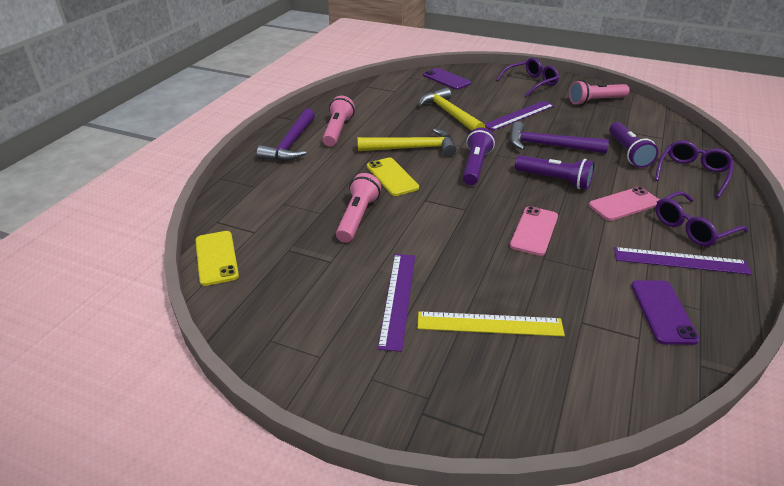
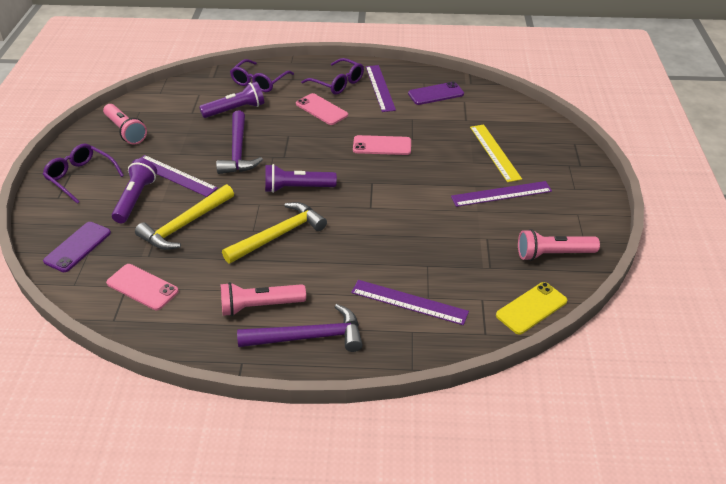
camera: 110 degrees left, 5 degrees up
pink flashlight [336,173,381,243] -> pink flashlight moved to [518,229,600,261]
yellow hammer [358,128,456,157] -> yellow hammer turned 75 degrees clockwise [222,202,327,264]
yellow phone [367,157,419,196] -> none
purple flashlight [515,155,595,190] -> purple flashlight moved to [112,159,157,223]
purple glasses [655,140,734,198] -> purple glasses turned 75 degrees counterclockwise [230,59,294,92]
none -> pink phone [106,264,179,310]
none -> purple ruler [351,280,469,325]

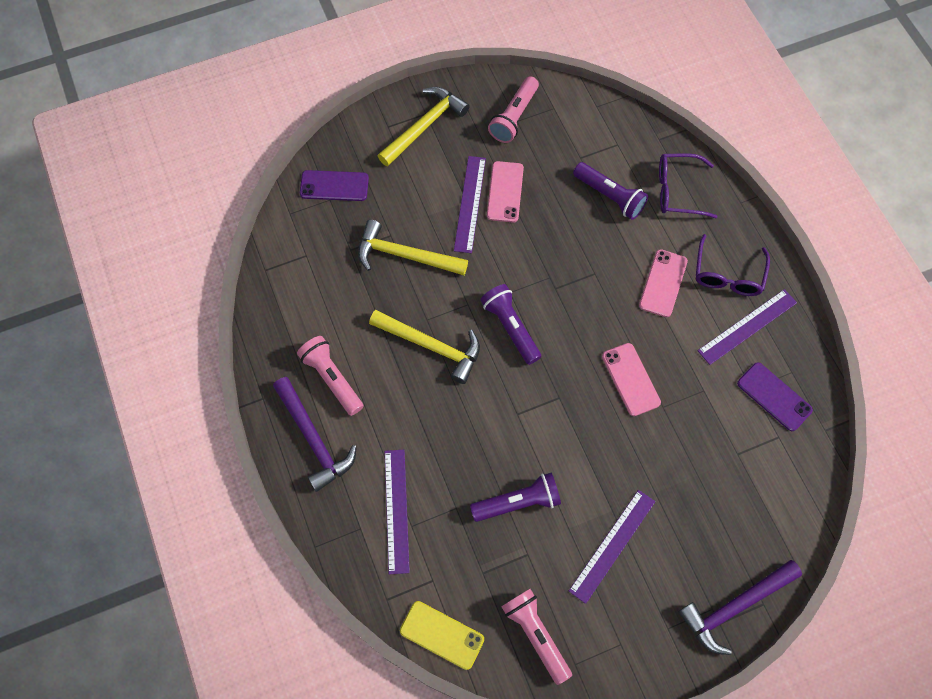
camera: 65 degrees right, 25 degrees up
purple glasses [43,144,124,204] -> yellow hammer [378,87,470,166]
pink phone [106,264,179,310] -> pink phone moved to [487,161,524,223]
purple flashlight [112,159,157,223] -> purple flashlight moved to [470,473,561,522]
purple hammer [216,111,263,174] -> purple hammer moved to [678,560,802,655]
purple ruler [451,181,552,207] -> purple ruler turned 75 degrees clockwise [569,490,655,604]
yellow ruler [470,124,522,182] -> none

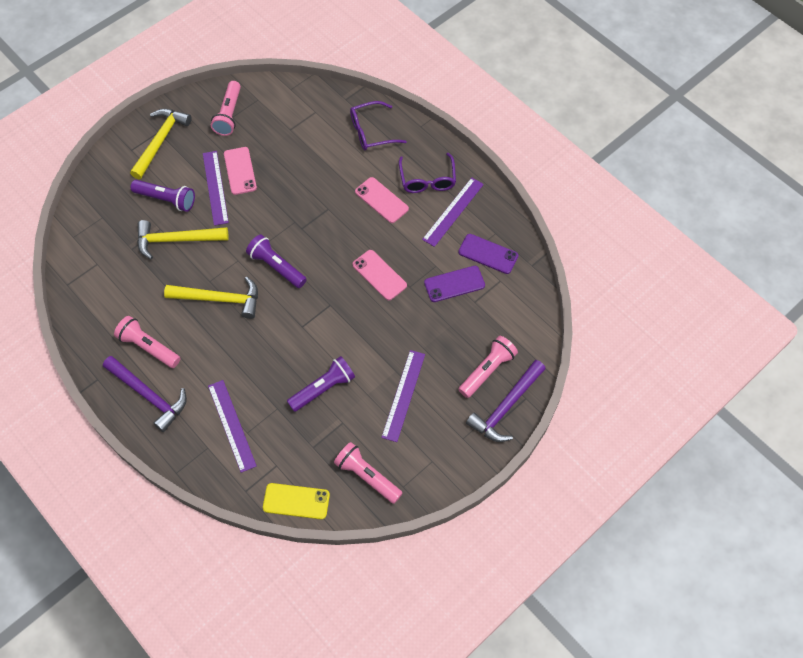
camera: 20 degrees left, 5 degrees down
purple phone [300,170,369,201] -> purple phone moved to [424,266,485,302]
purple flashlight [573,162,648,220] -> purple flashlight moved to [131,180,195,212]
pink phone [639,249,688,317] -> pink phone turned 45 degrees counterclockwise [355,177,409,223]
none -> pink flashlight [458,336,518,398]

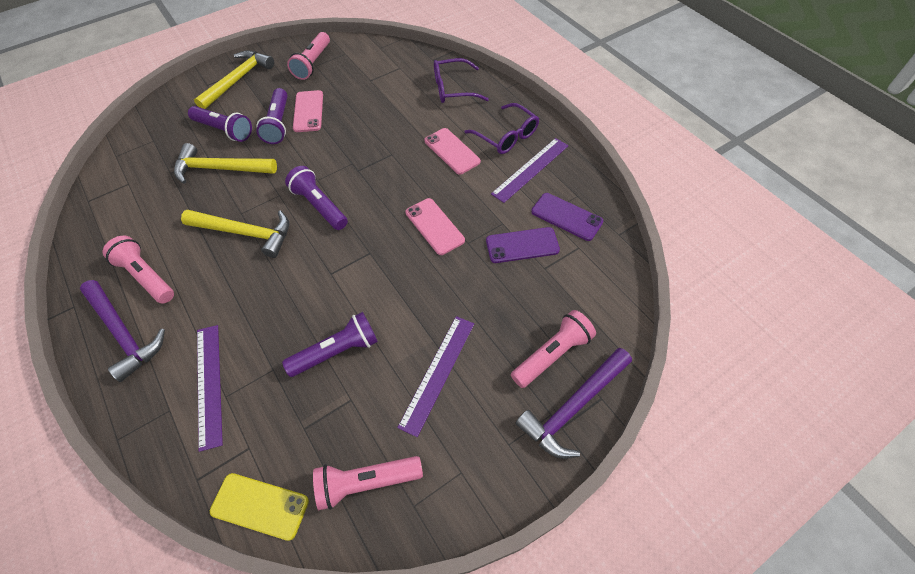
camera: 10 degrees right, 5 degrees down
purple ruler [203,151,229,226] -> purple flashlight [256,88,288,144]
pink flashlight [334,442,403,504] -> pink flashlight turned 60 degrees counterclockwise [313,456,423,510]
purple glasses [399,153,456,193] -> purple glasses turned 45 degrees counterclockwise [464,103,539,154]

